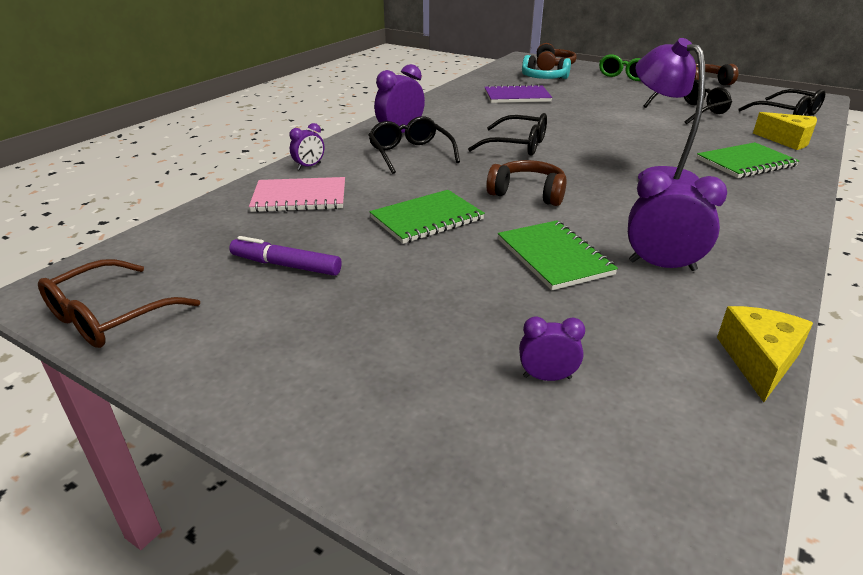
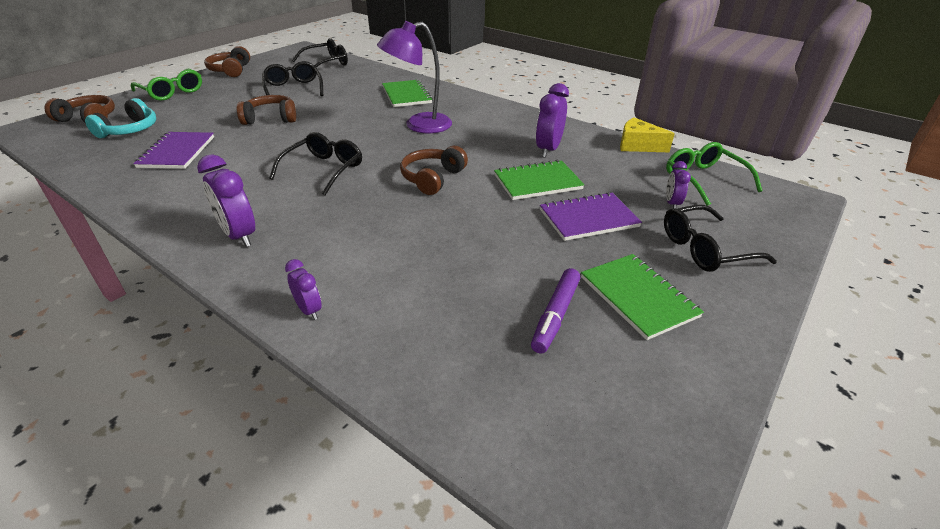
camera: 85 degrees left, 5 degrees up
brown glasses [38,259,200,348] -> none
pink notebook [249,177,345,212] -> none
black glasses [369,116,460,174] -> black glasses moved to [664,205,777,272]
green notebook [369,190,485,244] -> green notebook moved to [581,254,704,340]
yellow cheese [753,112,817,150] -> none
none -> brown headphones [237,95,296,125]
none -> purple notebook [540,192,642,241]
none -> green glasses [666,142,763,206]

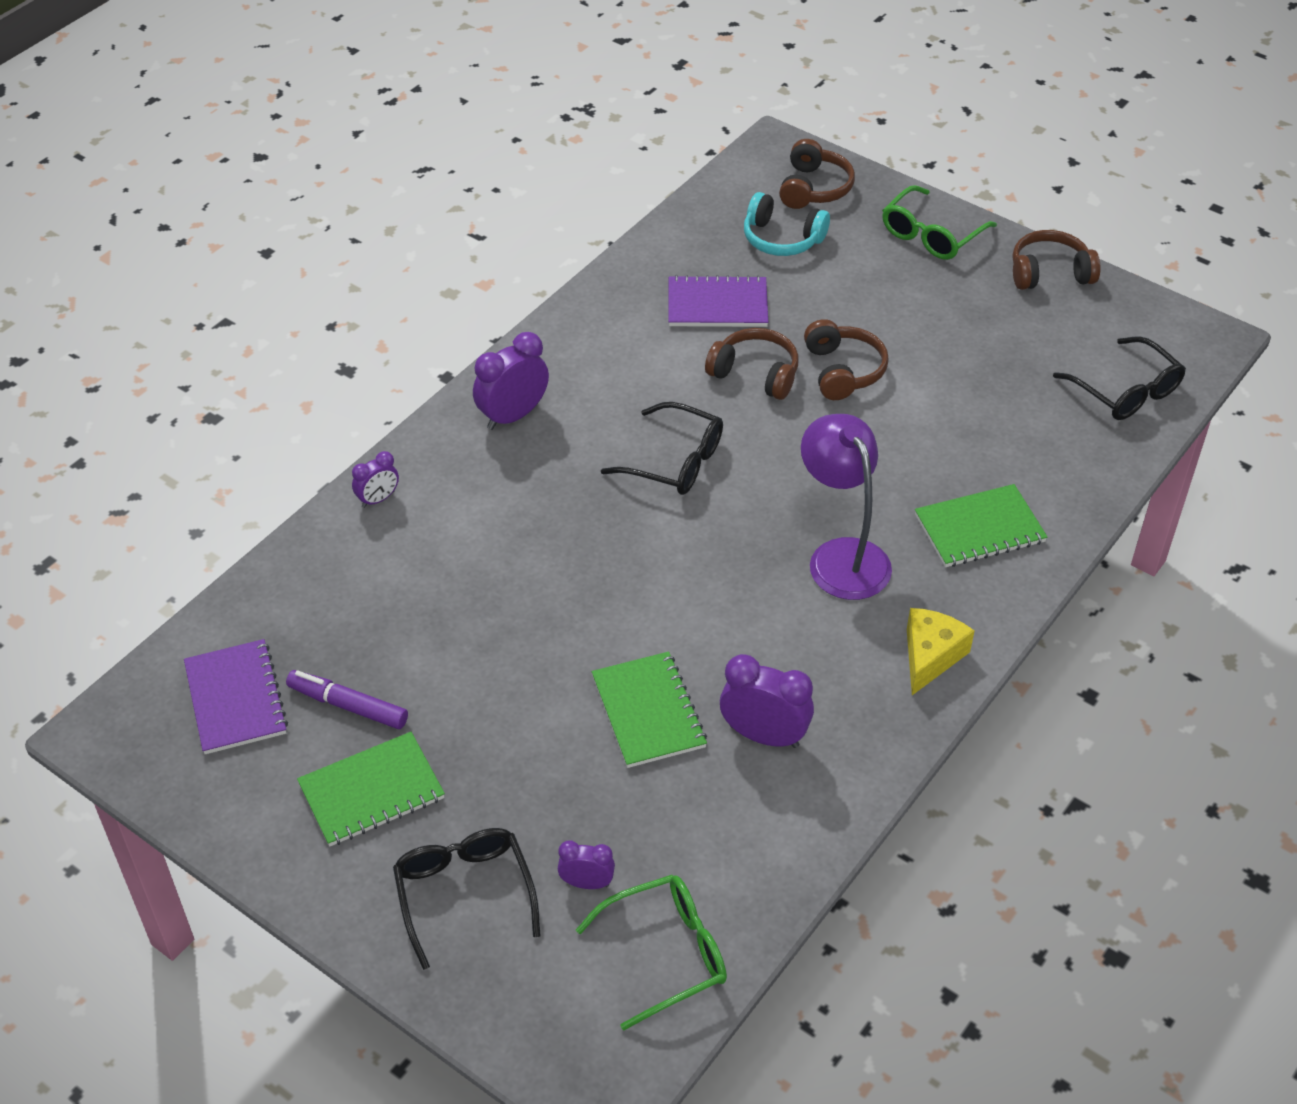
camera: 90 degrees right, 10 degrees up
black glasses [262,61,323,96] -> none
brown headphones [400,146,468,195] -> brown headphones moved to [705,328,799,400]
purple notebook [540,192,642,241] -> purple notebook moved to [184,639,288,754]
yellow cheese [620,117,675,152] -> yellow cheese moved to [907,608,974,695]

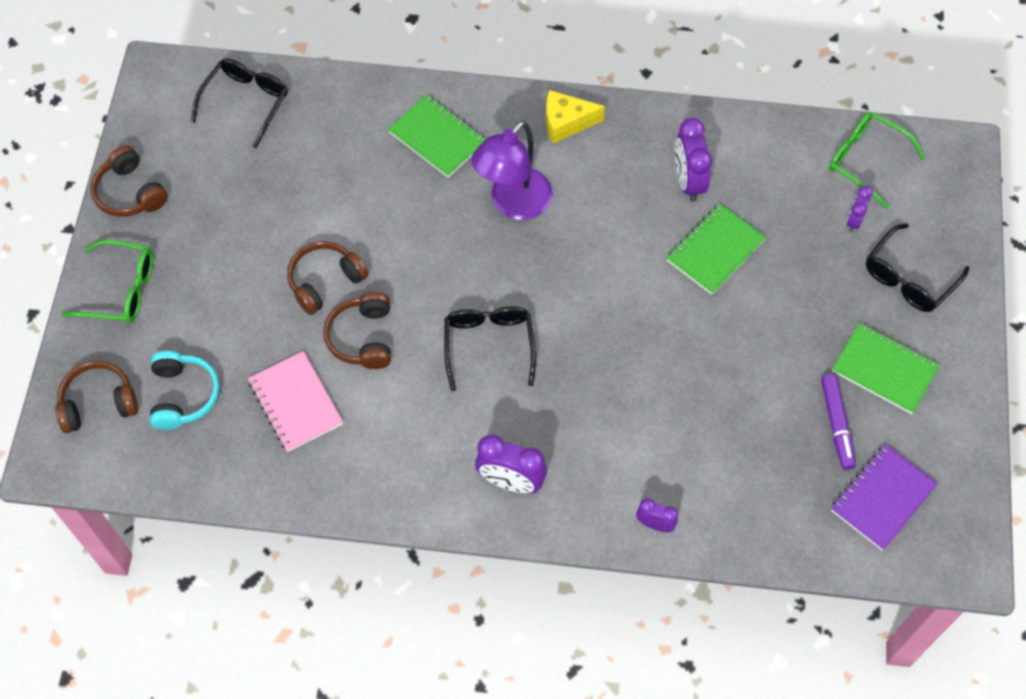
camera: 120 degrees left, 15 degrees up
purple clock [558,840,615,889] -> purple clock turned 45 degrees clockwise [847,186,873,232]
purple notebook [669,275,768,327] -> pink notebook [248,351,343,452]

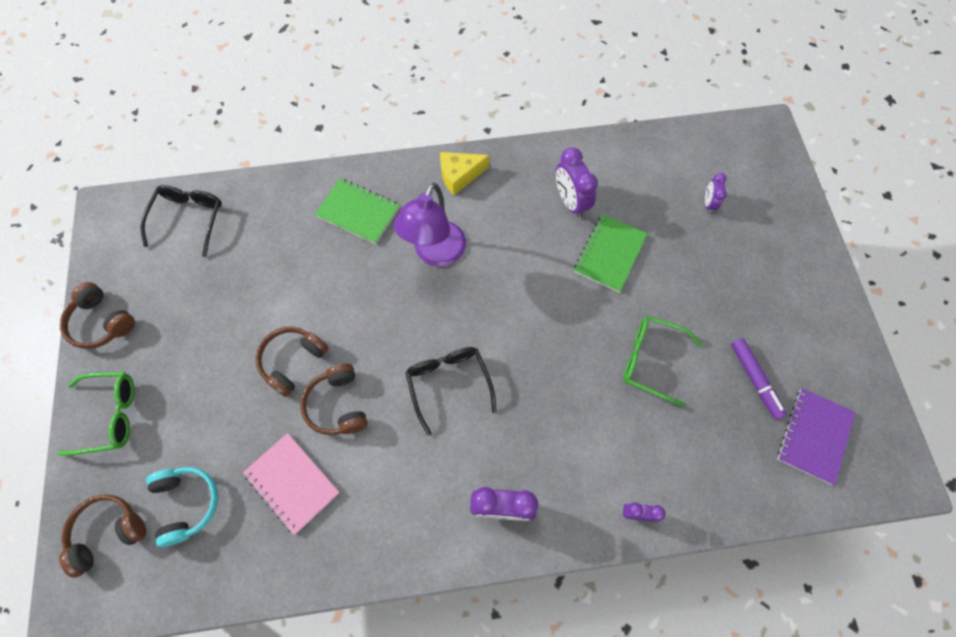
camera: 15 degrees left, 5 degrees up
green glasses [829,112,926,209] -> green glasses moved to [623,316,702,407]
green notebook [832,323,940,414] -> none
black glasses [866,223,969,312] -> none

